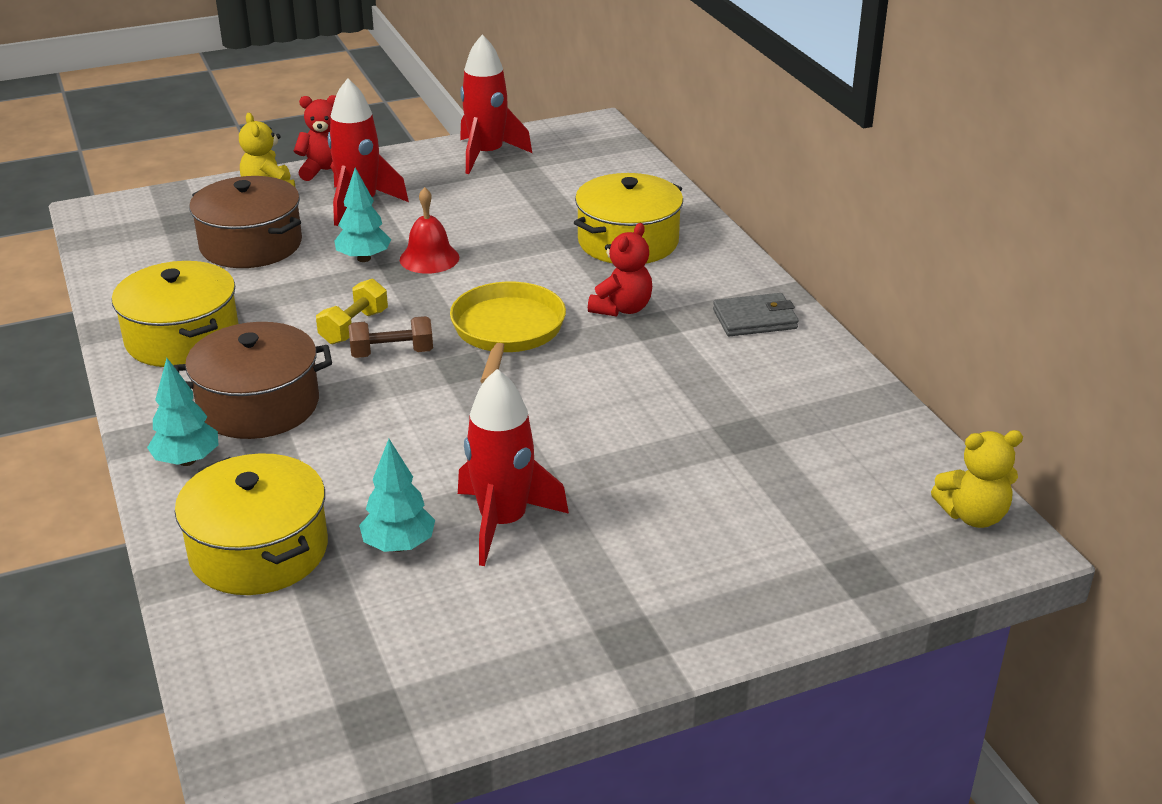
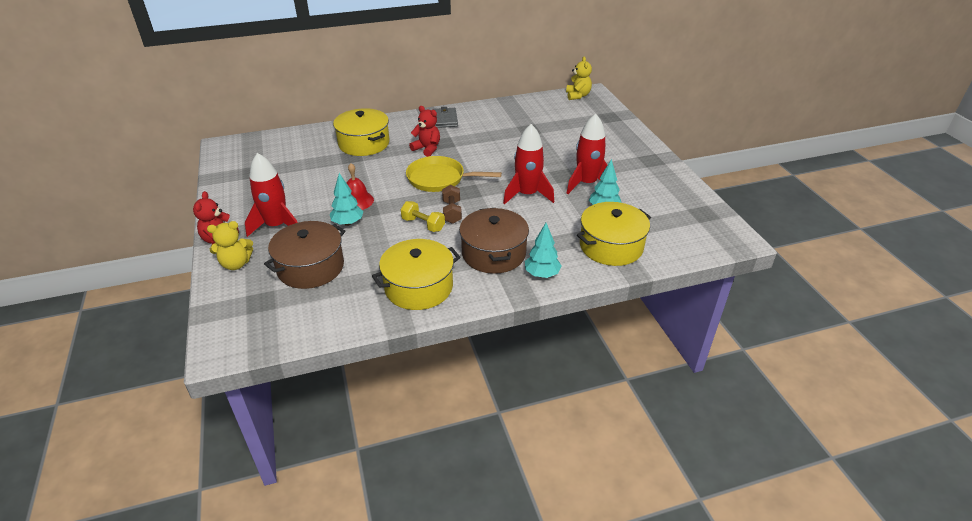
camera: 85 degrees left, 5 degrees up
red rocket [460,34,532,174] -> red rocket moved to [503,124,554,204]

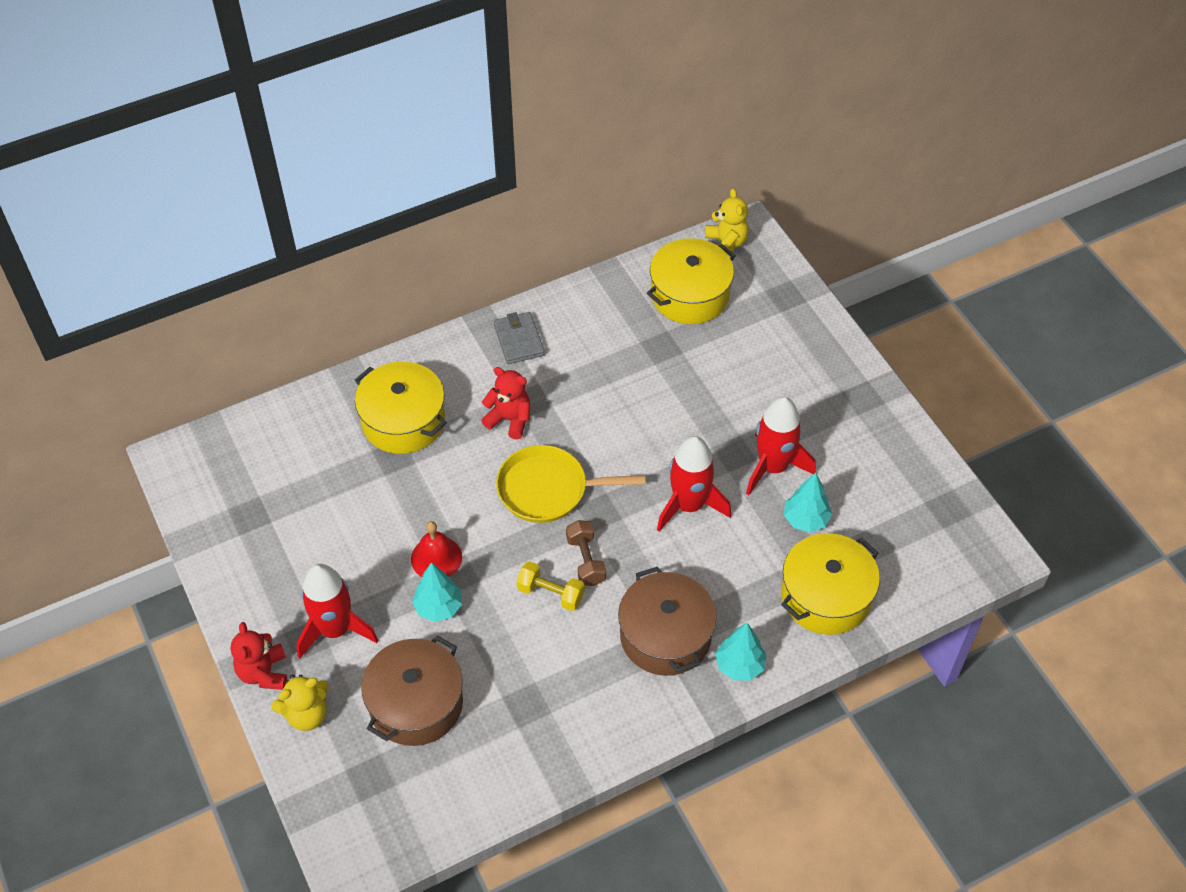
camera: 10 degrees left, 15 degrees up
yellow pot [372,239,460,310] -> yellow pot moved to [647,238,736,324]

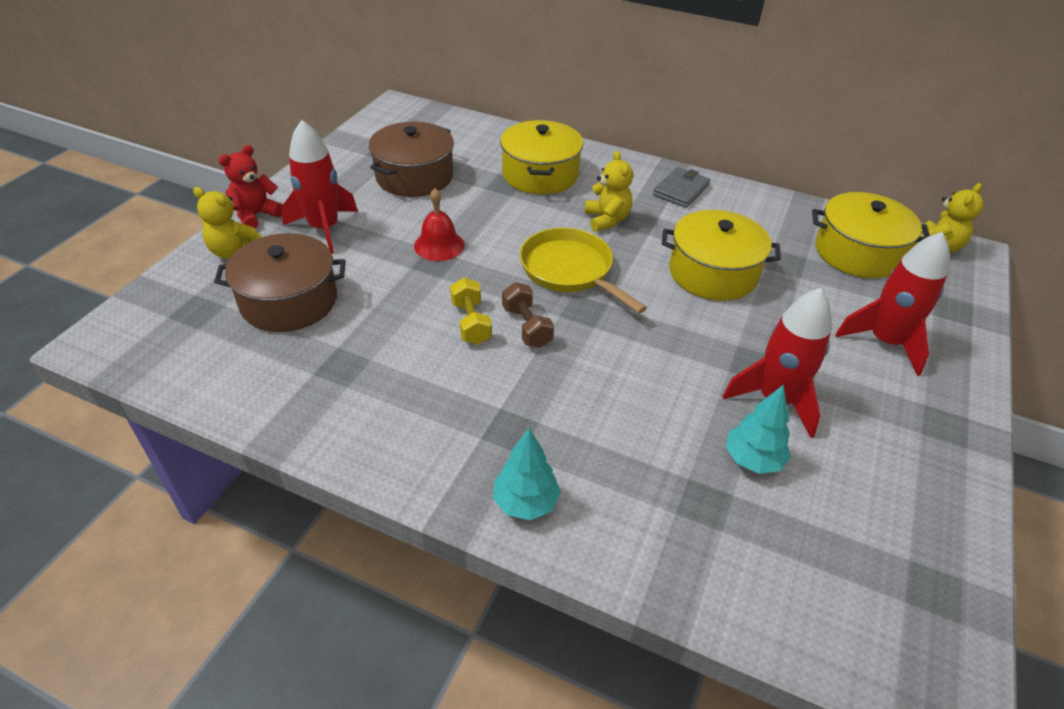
camera: 50 degrees right, 10 degrees down
turquoise tree [412,562,462,622] -> none
red teddy bear [481,367,530,440] -> yellow teddy bear [585,151,633,232]
brown dumbbell [566,520,606,586] -> brown dumbbell turned 60 degrees counterclockwise [502,282,554,348]
brown pot [618,567,717,676] -> brown pot moved to [369,122,454,197]
red rocket [657,436,731,532] -> red rocket moved to [835,232,949,376]
yellow pot [781,533,880,635] -> yellow pot moved to [662,210,781,301]

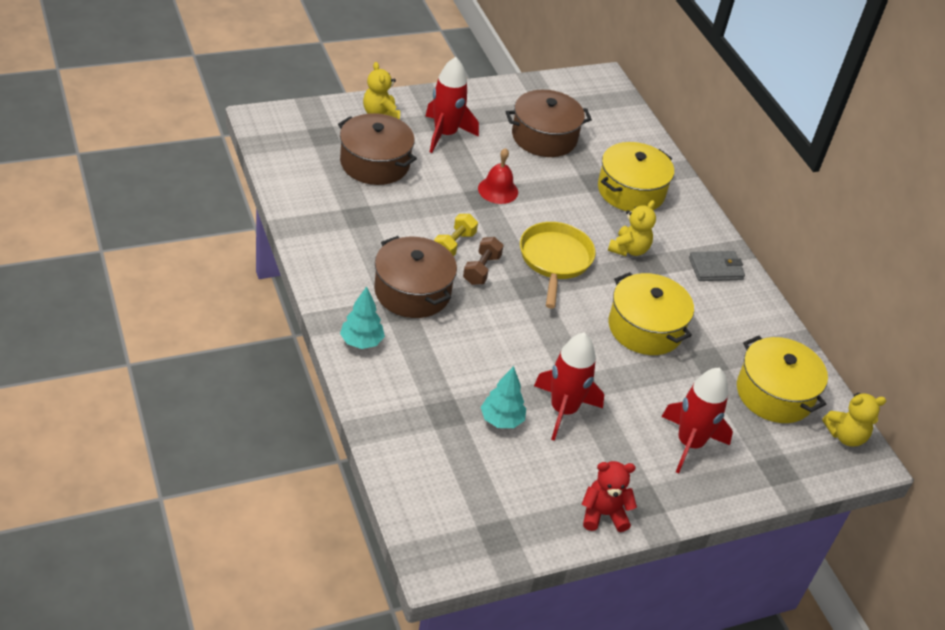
camera: 40 degrees right, 0 degrees up
red teddy bear [219,145,283,229] -> red teddy bear moved to [582,461,637,532]
none -> brown pot [374,236,457,318]

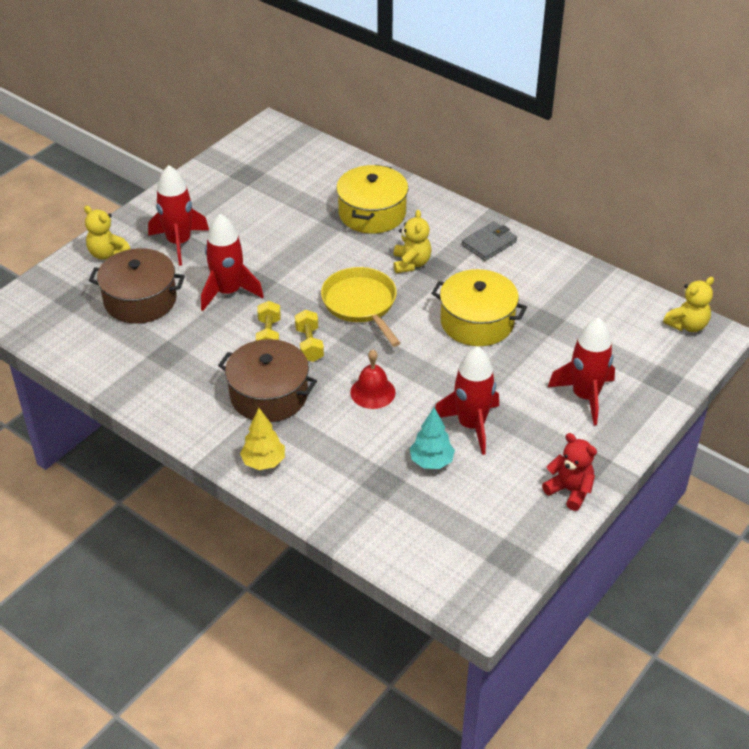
camera: 25 degrees left, 0 degrees up
turquoise tree [340,286,385,349] -> yellow tree [240,408,285,470]
brown dumbbell [463,237,504,285] -> yellow dumbbell [295,310,324,362]
red bell [478,148,518,204] -> red bell moved to [350,350,396,409]
brown pot [506,90,592,157] -> none
red teddy bear [582,461,637,532] -> red teddy bear turned 75 degrees clockwise [542,433,597,511]
yellow pot [737,336,828,423] -> none
none -> red rocket [201,214,264,311]

